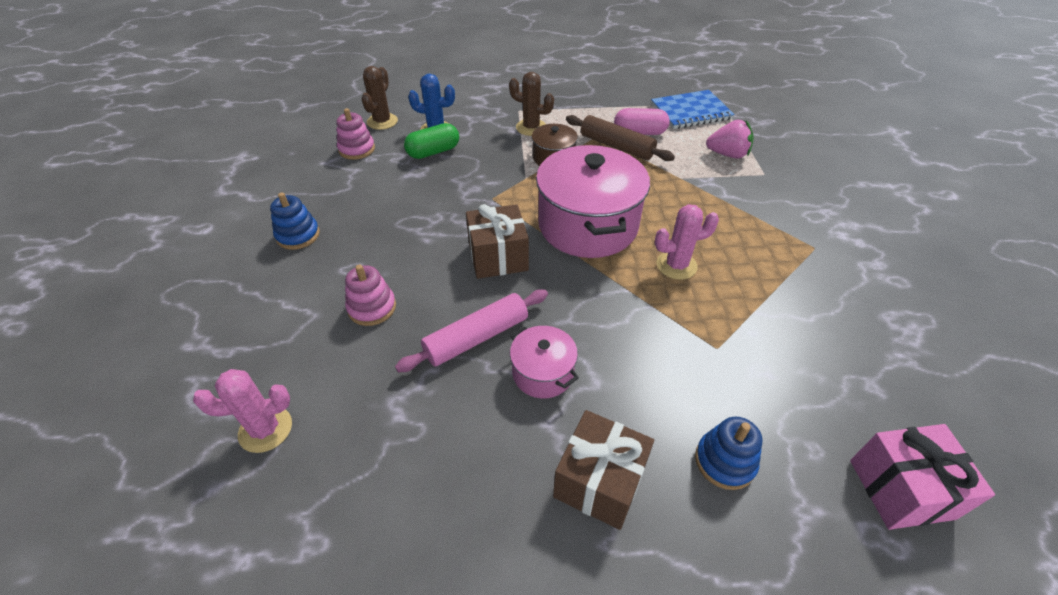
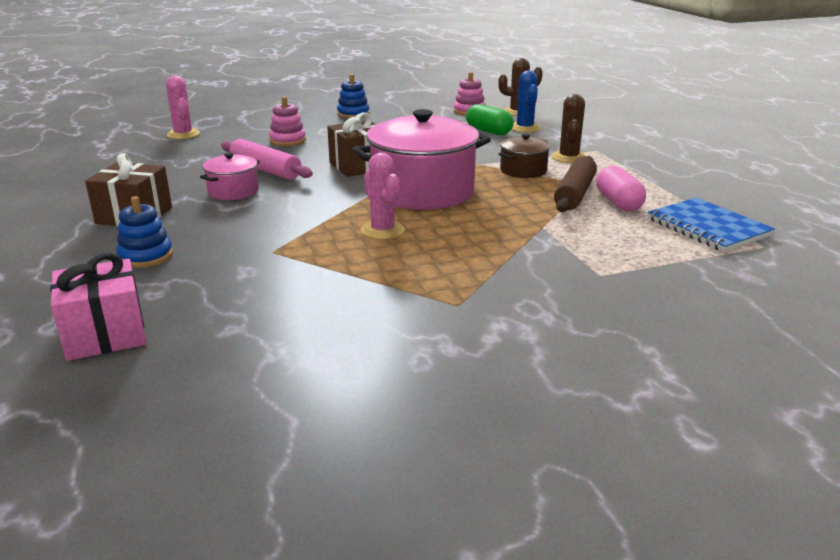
camera: 75 degrees right, 20 degrees down
pink strawberry [706,120,754,159] -> none

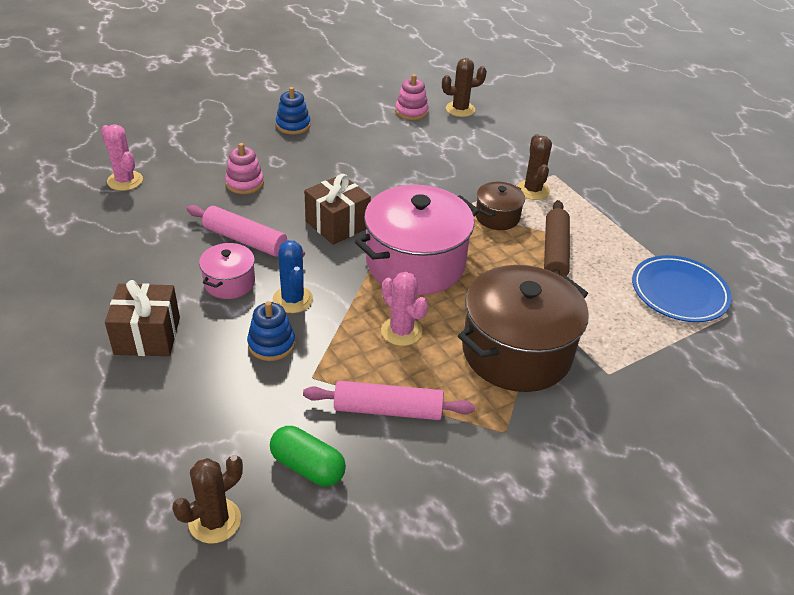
camera: 15 degrees left, 15 degrees up
pink gift [50,253,146,361] -> brown cactus [172,455,243,544]
blue stacking toy [117,196,173,268] -> blue stacking toy moved to [247,301,295,361]
green capsule [466,104,514,135] -> green capsule moved to [270,426,346,487]
blue cactus [512,70,541,133] -> blue cactus moved to [273,240,313,313]
pink capsule [596,166,646,211] -> none
blue notebook [648,198,775,252] -> blue plate [632,255,732,322]
none -> pink rolling pin [303,381,475,420]
none -> brown pot [458,265,589,392]

